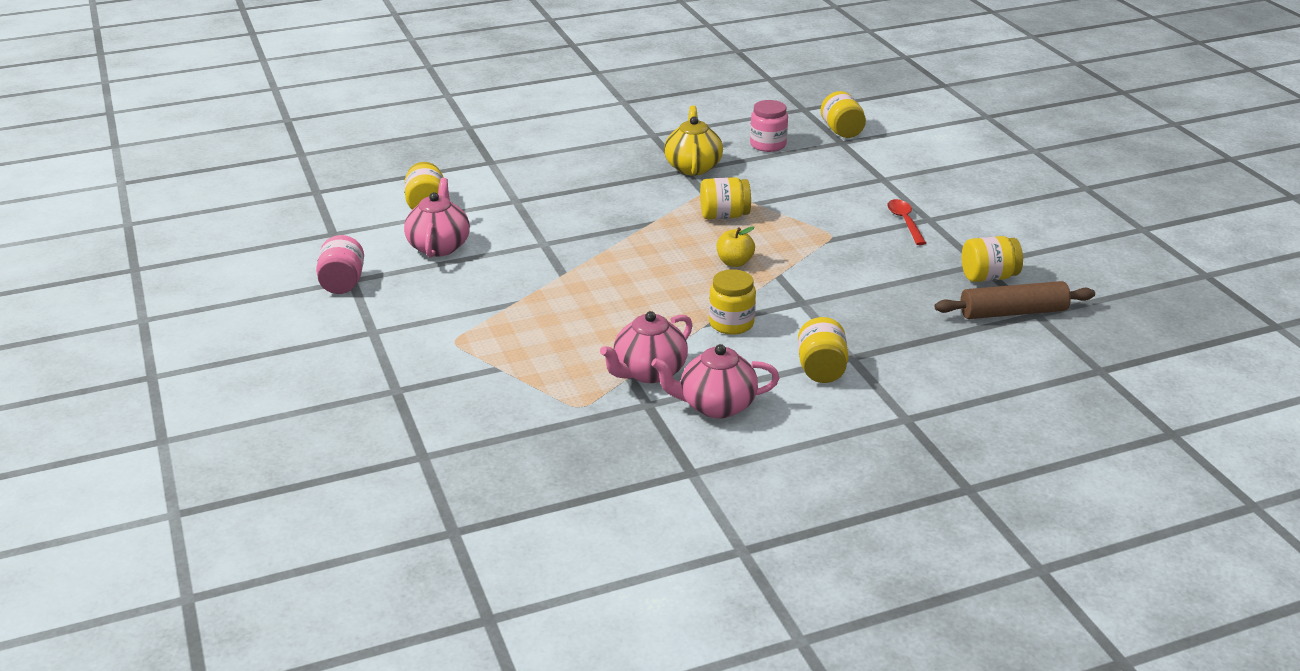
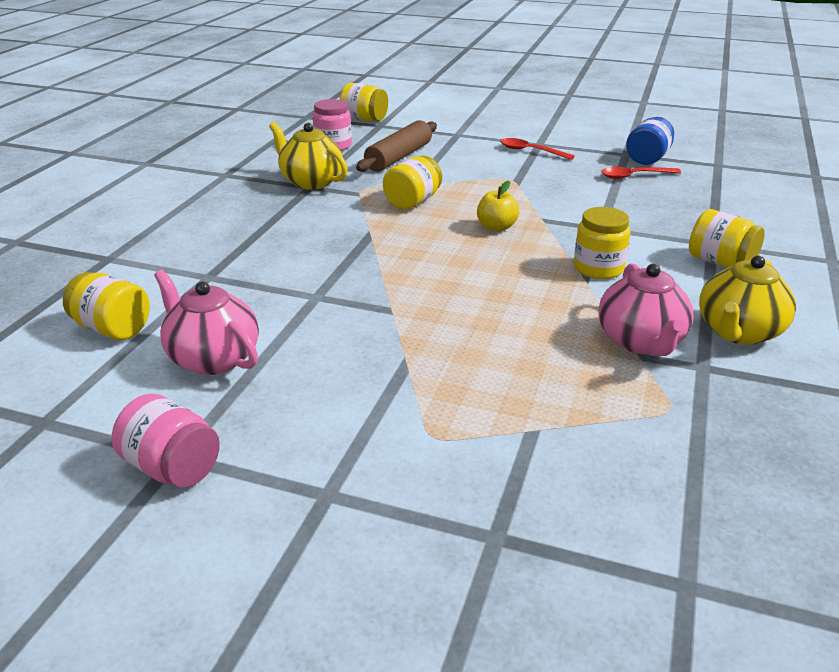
camera: 50 degrees left, 0 degrees up
pink teapot [651,344,779,418] -> yellow teapot [699,256,796,345]
brown rolling pin [935,281,1095,319] -> brown rolling pin moved to [356,120,437,172]
yellow jar [962,236,1023,282] -> blue jar [626,117,674,165]
none -> red spoon [601,167,682,179]

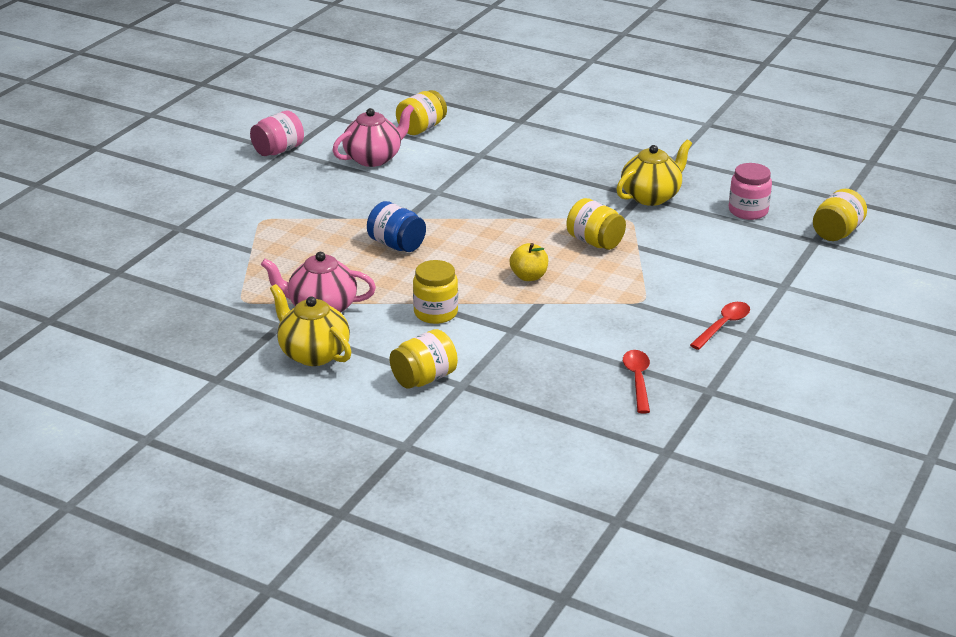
camera: 100 degrees right, 0 degrees up
brown rolling pin [356,120,437,172] -> none
blue jar [626,117,674,165] -> blue jar moved to [367,201,426,252]

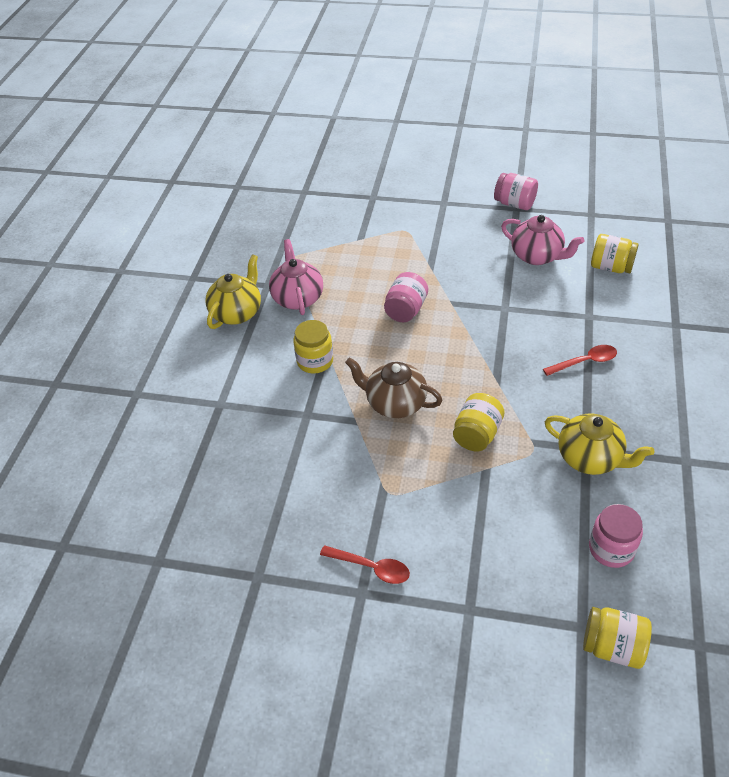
camera: 75 degrees right, 15 degrees up
blue jar [367,201,426,252] -> pink jar [384,272,428,322]
yellow jar [390,329,458,389] -> none
yellow apple [510,243,548,281] -> brown teapot [345,357,443,418]
red spoon [623,350,650,413] -> red spoon moved to [543,345,617,376]

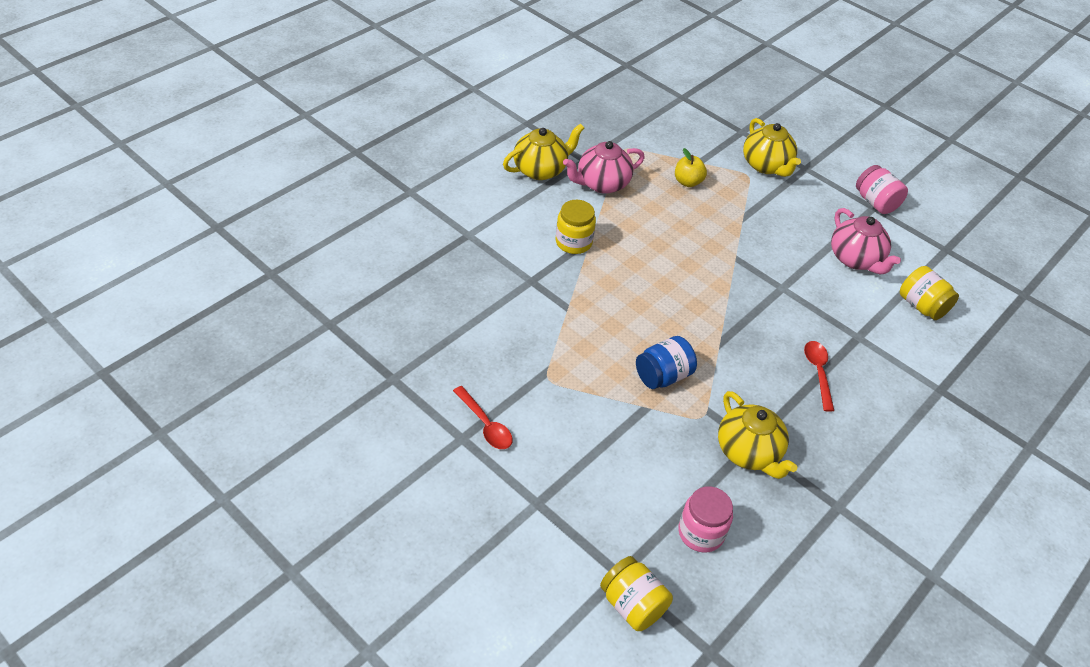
camera: 25 degrees right, 0 degrees up
pink teapot [269,239,323,315] -> pink teapot turned 135 degrees counterclockwise [563,141,645,194]
brown teapot [345,357,443,418] -> none
pink jar [384,272,428,322] -> none
yellow jar [453,393,505,451] -> blue jar [636,336,697,389]
red spoon [543,345,617,376] -> red spoon turned 105 degrees counterclockwise [804,341,834,412]
none -> yellow apple [675,148,707,187]
none -> yellow teapot [743,118,801,177]

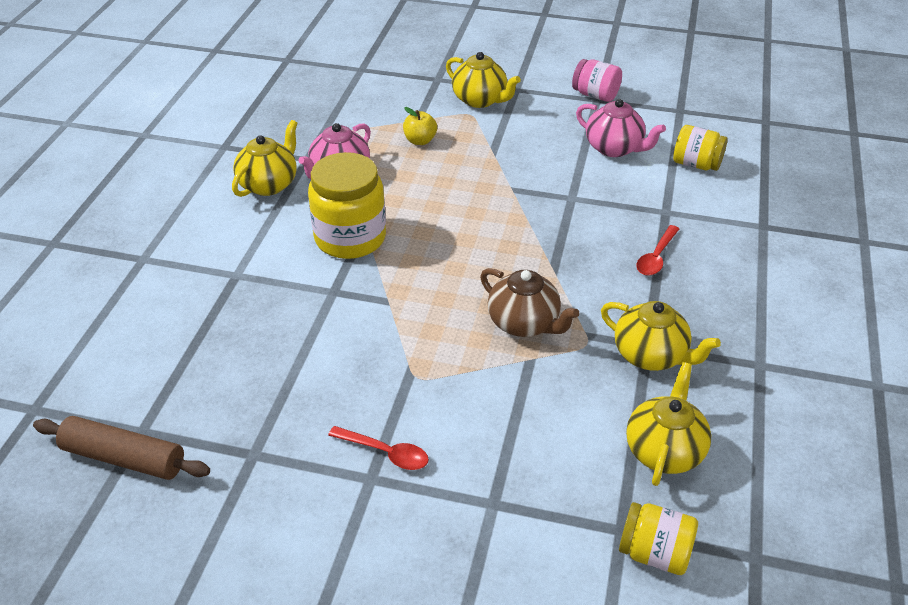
camera: 25 degrees left, 5 degrees down
yellow jar [556,200,596,254] -> yellow jar [308,152,386,259], size x1.70
blue jar [636,336,697,389] -> brown teapot [480,268,579,337]
pink jar [678,486,733,553] -> yellow teapot [626,362,711,486]
red spoon [804,341,834,412] -> red spoon turned 120 degrees counterclockwise [636,225,679,276]
none -> brown rolling pin [33,416,210,480]

